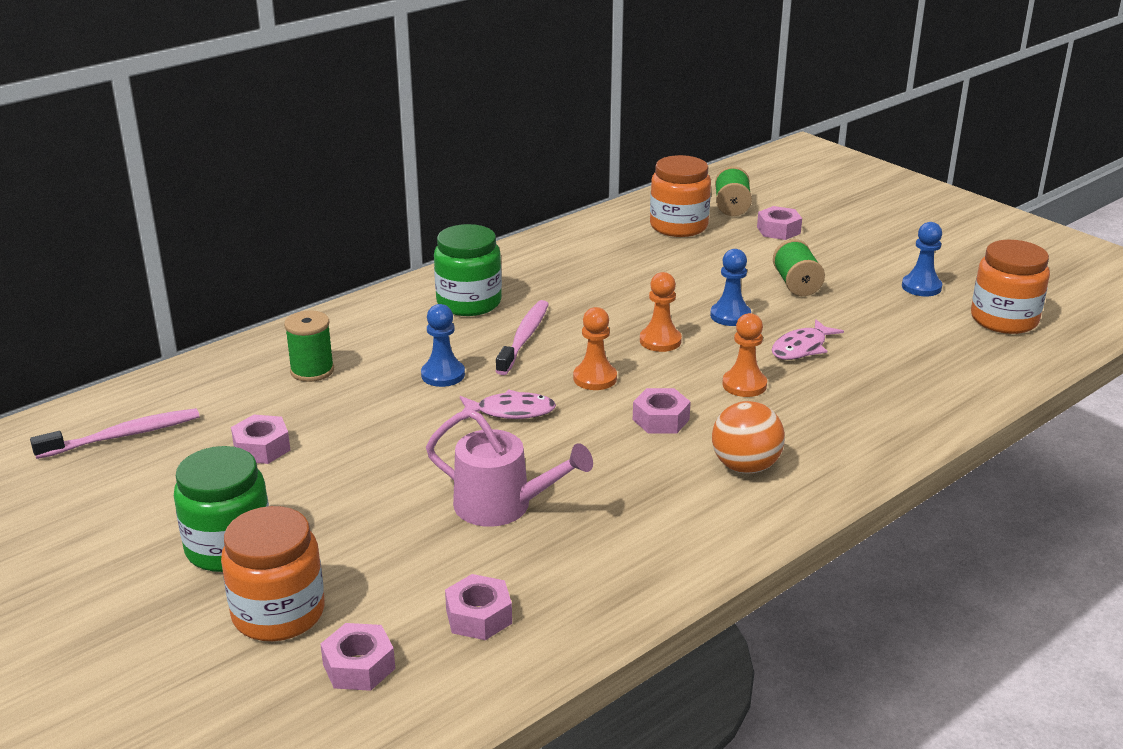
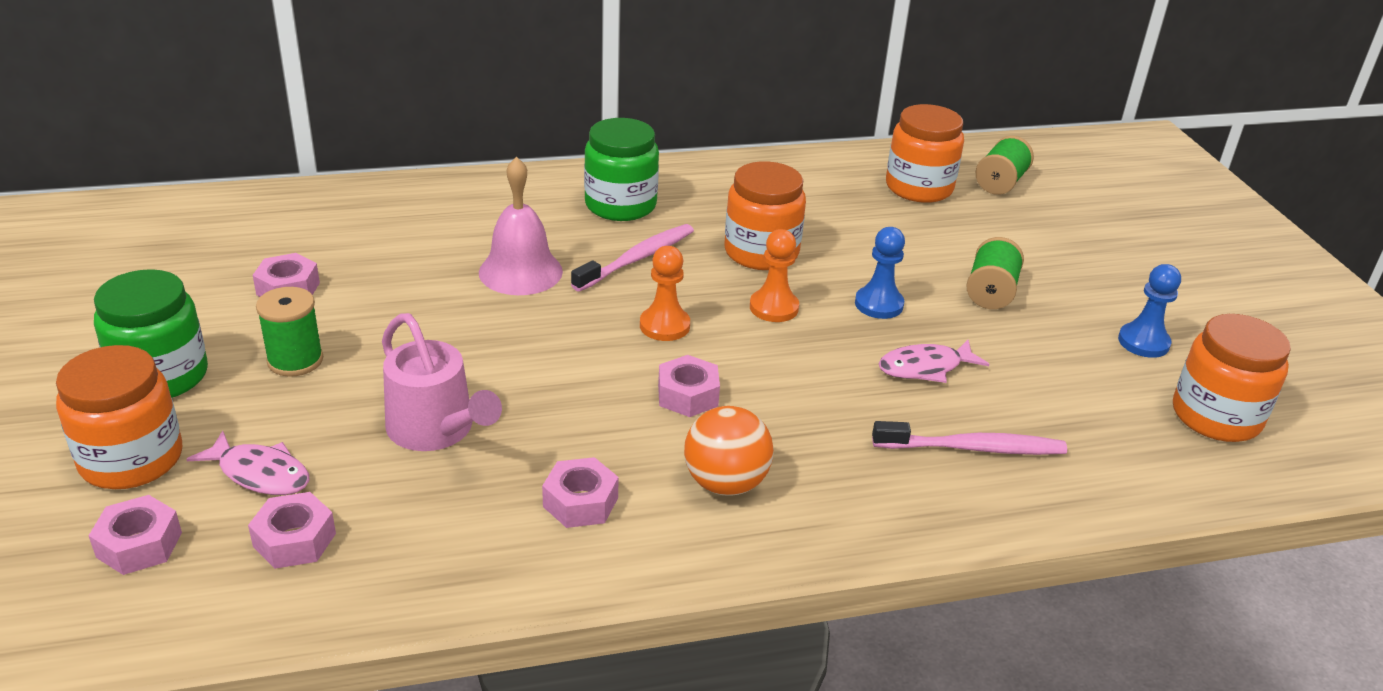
camera: 25 degrees right, 5 degrees up
pink toothbrush [30,408,200,459] -> pink toothbrush moved to [872,421,1067,455]
green spool [284,310,334,382] -> green spool moved to [256,287,323,377]
blue pawn [421,304,465,387] -> pink bell [479,157,563,295]
pink fish [460,389,556,419] -> pink fish moved to [187,430,310,495]
orange pawn [722,313,767,397] -> none
pink nut [757,206,802,240] -> pink nut moved to [542,457,619,528]
none -> orange jar [724,161,806,270]

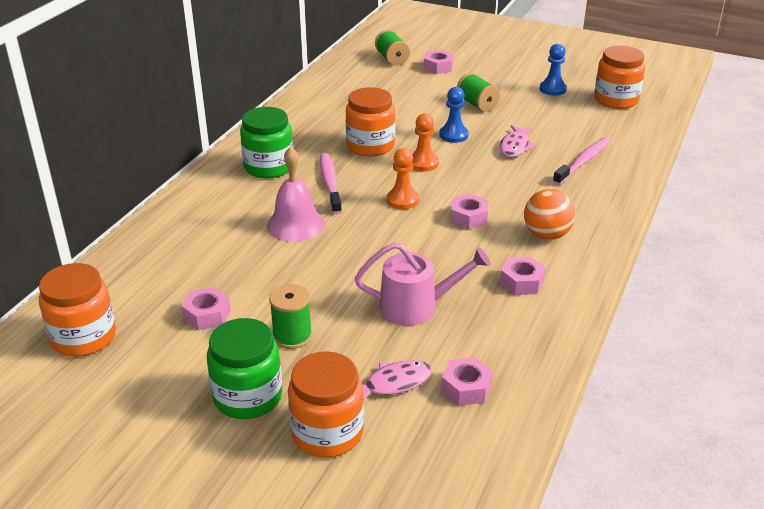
camera: 50 degrees left, 0 degrees up
pink nut [89,495,182,575] -> pink nut moved to [424,50,453,74]
orange jar [886,104,964,203] -> orange jar moved to [39,263,116,357]

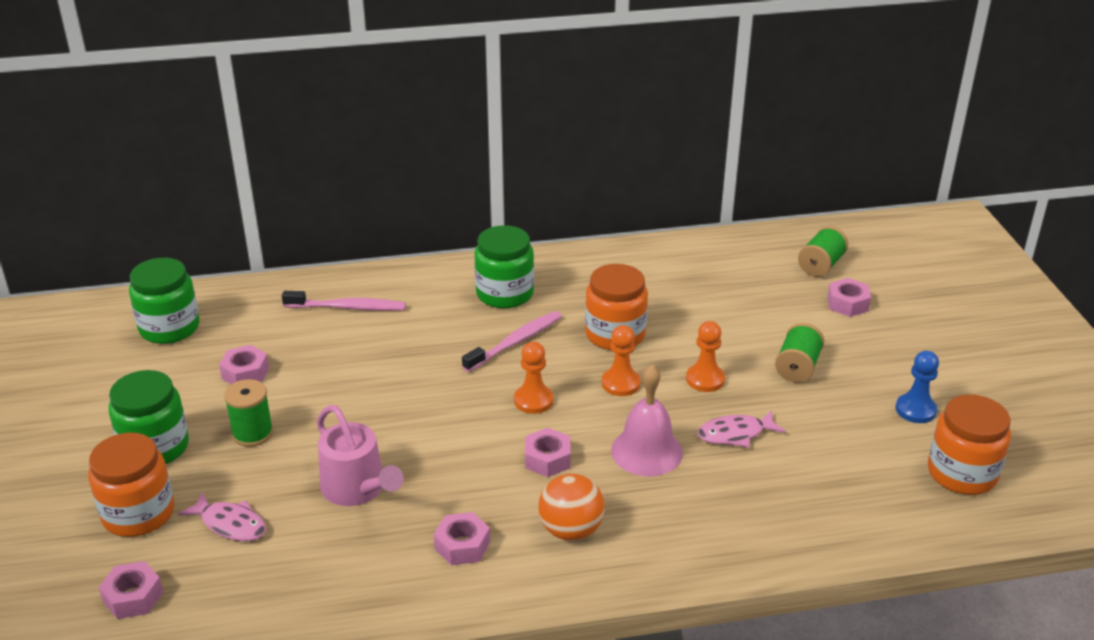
camera: 55 degrees right, 0 degrees up
orange jar [39,263,116,357] -> green jar [129,258,200,344]
pink bell [267,147,325,242] -> pink bell moved to [611,365,683,477]
blue pawn [439,87,468,143] -> orange pawn [686,321,725,392]
pink nut [441,357,493,406] -> pink nut moved to [99,561,163,619]
pink toothbrush [553,138,610,185] -> pink toothbrush moved to [282,291,406,311]

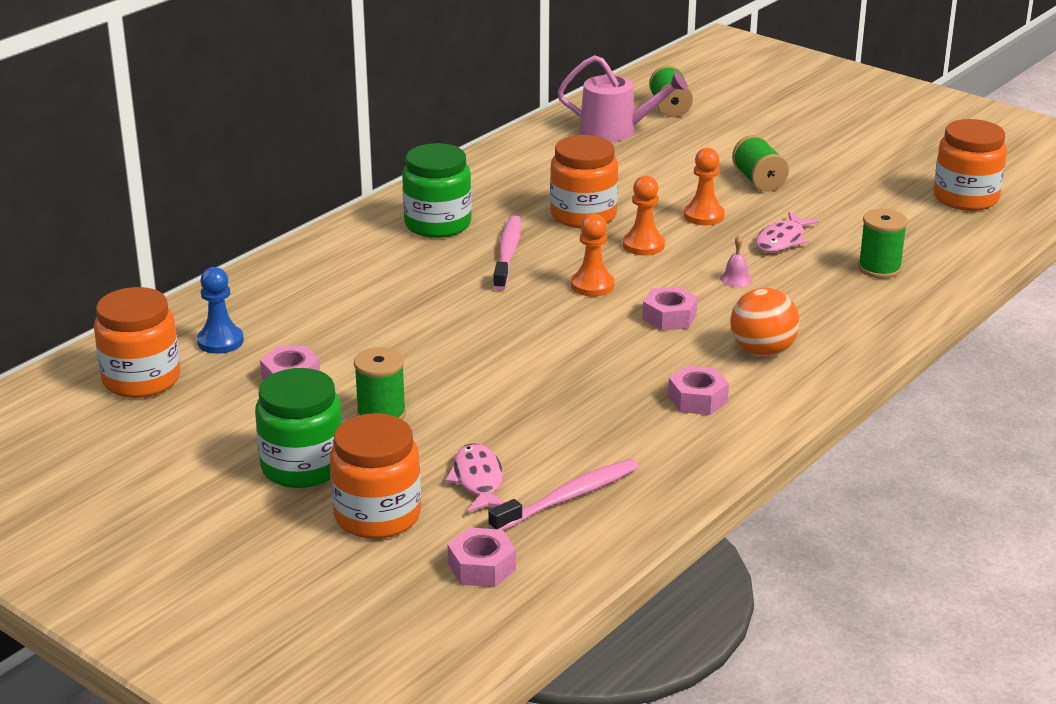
camera: 40 degrees left, 5 degrees down
green jar [129,258,200,344] -> orange jar [94,287,180,398]
pink fish [178,491,266,541] -> pink fish turned 90 degrees counterclockwise [445,443,505,513]
pink toothbrush [282,291,406,311] -> pink toothbrush moved to [488,459,639,531]
pink watering can [317,405,404,506] -> pink watering can moved to [557,55,688,142]
pink bell [611,365,683,477] -> pink bell [720,236,752,287], size x0.43
pink nut [827,278,871,317] -> none
blue pawn [896,351,939,423] -> blue pawn moved to [197,267,244,354]
none -> green spool [858,209,908,279]

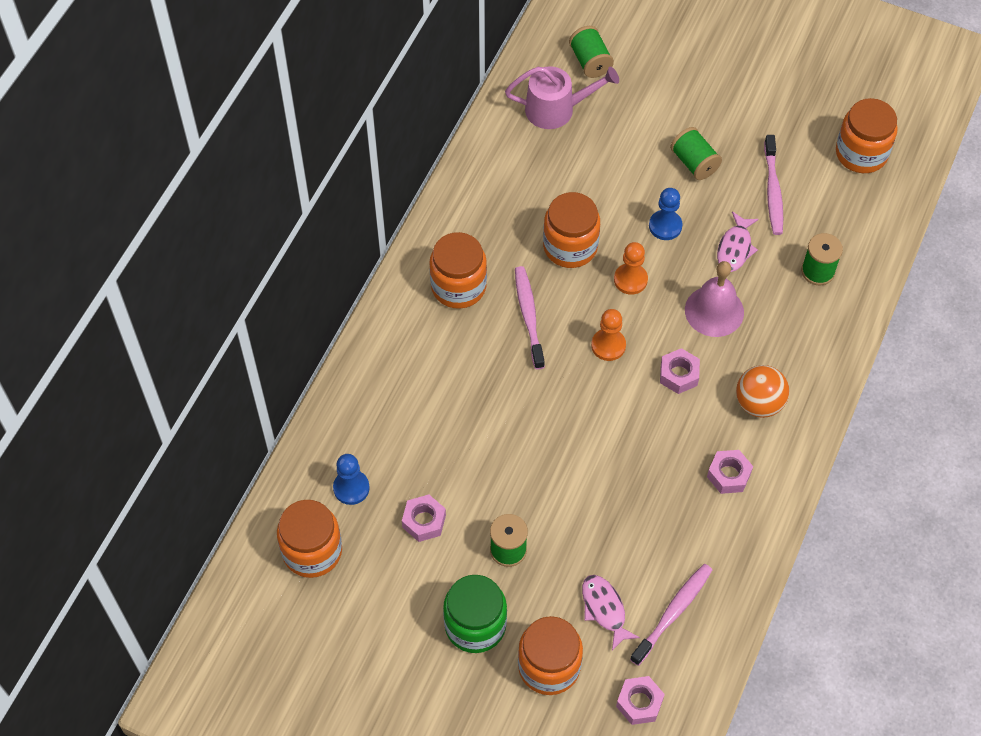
camera: 15 degrees left, 30 degrees up
green jar [402,143,472,238] -> orange jar [430,232,487,309]
orange pawn [684,148,725,225] -> blue pawn [649,188,683,240]
pink bell [720,236,752,287] -> pink bell [685,261,744,337], size x2.34
none -> pink toothbrush [764,135,783,235]

